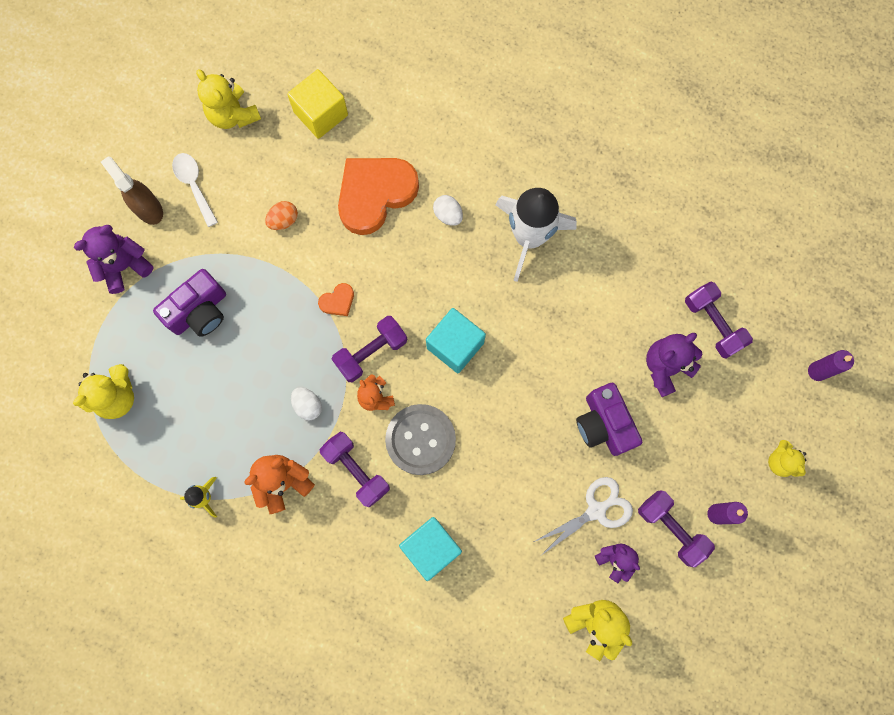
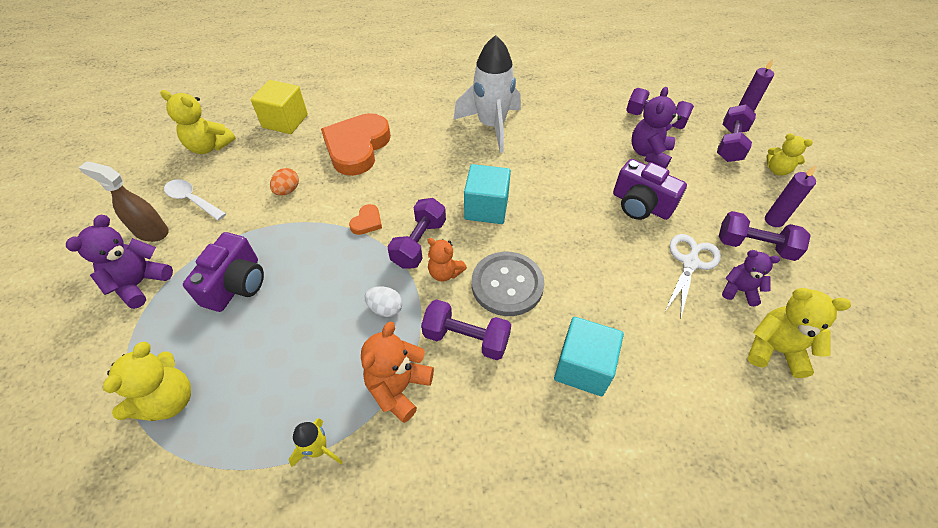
camera: 30 degrees left, 25 degrees down
white egg [433,195,463,226] -> none
none -> purple dumbbell [717,105,756,162]

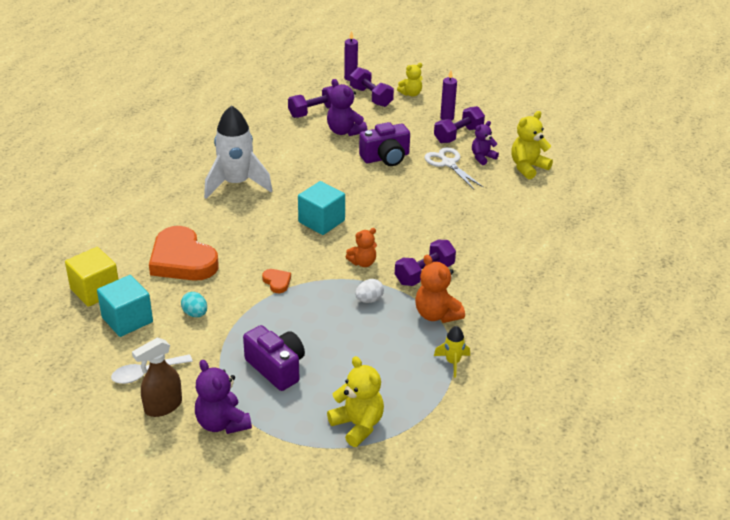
camera: 60 degrees left, 15 degrees down
yellow teddy bear [160,90,236,154] -> none
orange egg [270,168,299,196] -> turquoise egg [181,292,207,317]
purple dumbbell [387,198,446,269] -> none
grey button [472,252,544,316] -> none
turquoise cube [554,317,624,396] -> turquoise cube moved to [97,275,153,337]

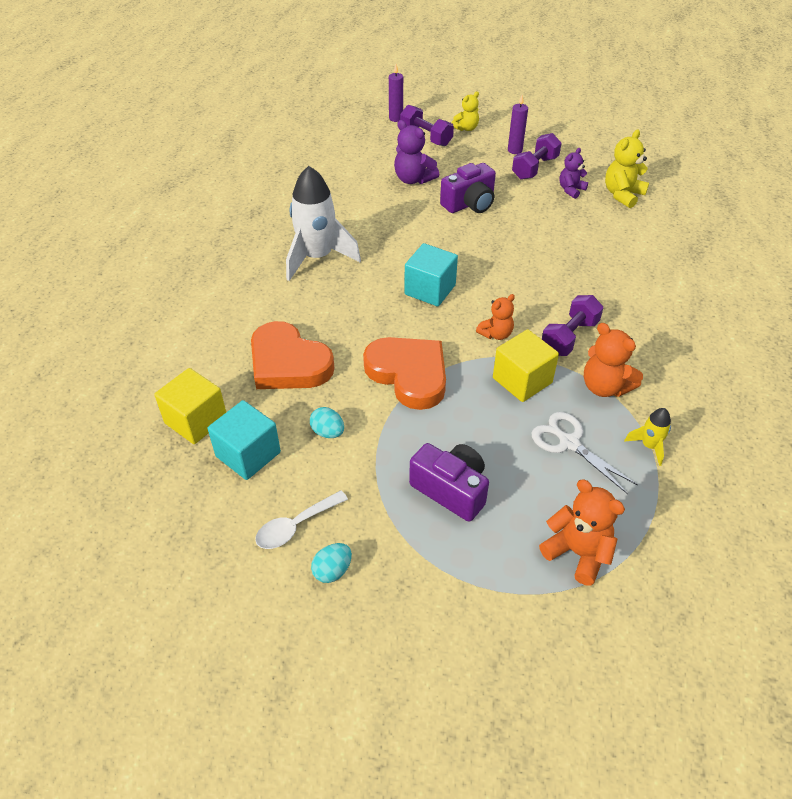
camera: 10 degrees left, 10 degrees up
brown spray bottle [132,337,182,417] -> turquoise egg [311,543,352,583]
purple teddy bear [195,360,252,434] -> none
orange heart [262,269,291,293] -> orange heart [363,337,446,410], size x2.40
purple dumbbell [288,86,333,118] -> none
yellow teddy bear [327,356,384,447] -> orange teddy bear [539,479,625,586]
white egg [355,279,384,303] -> yellow cube [493,329,559,402]
white scissors [424,147,484,189] -> white scissors moved to [532,412,638,494]

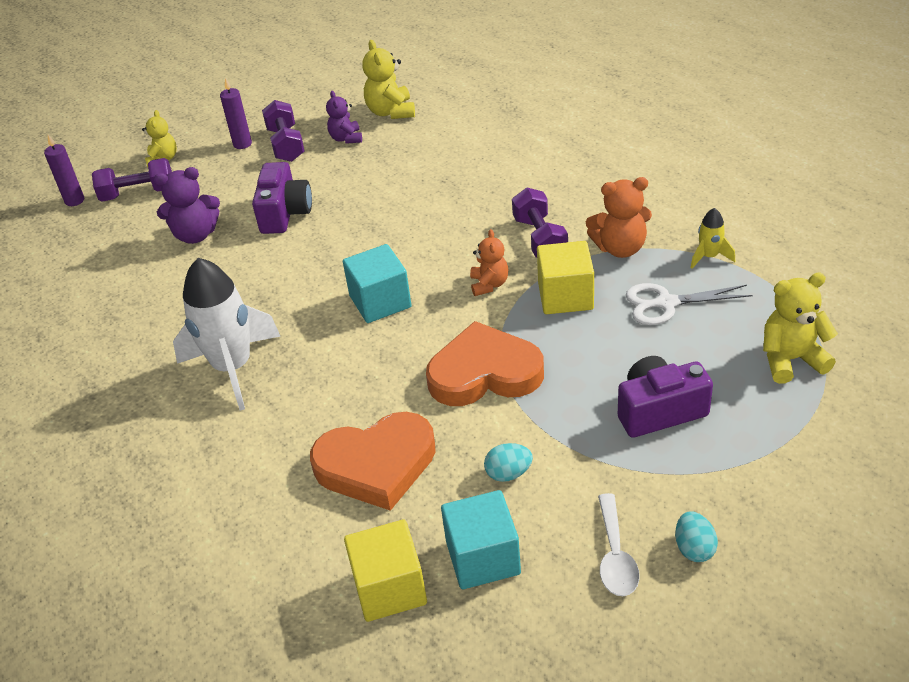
camera: 50 degrees left, 5 degrees down
orange teddy bear [539,479,625,586] -> yellow teddy bear [763,272,838,384]

